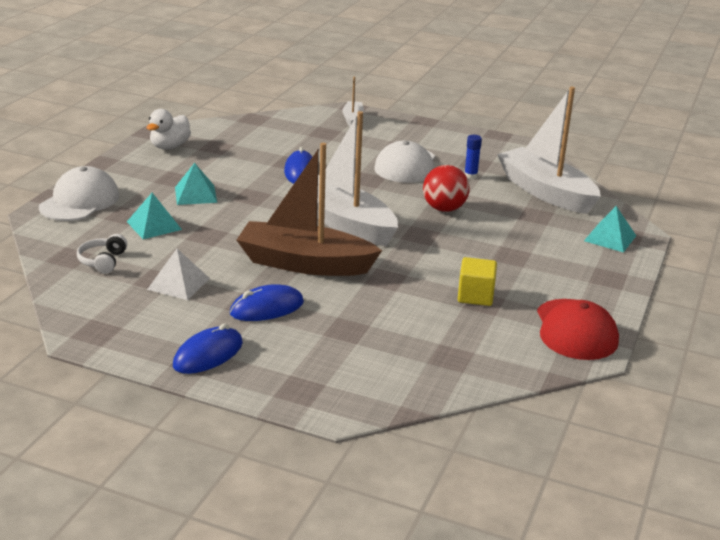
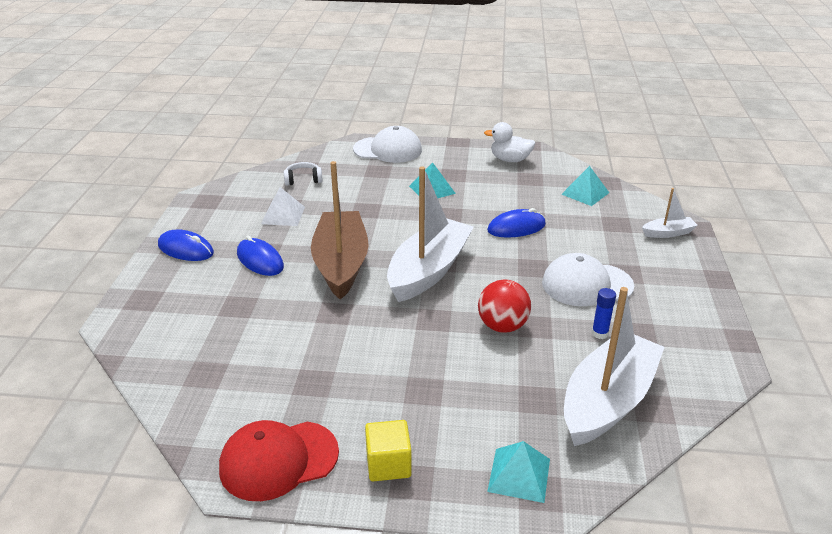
camera: 75 degrees right, 5 degrees up
turquoise pyramid [127,193,182,239] -> turquoise pyramid moved to [561,166,609,206]
yellow cube [458,257,497,306] -> yellow cube moved to [365,420,412,481]

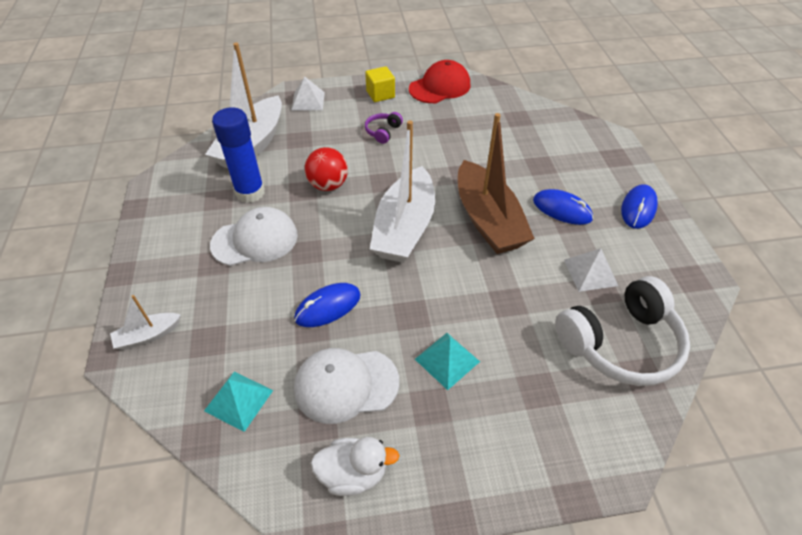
camera: 165 degrees right, 15 degrees up
blue mouse [158,230,214,261] -> blue mouse turned 75 degrees counterclockwise [621,184,658,229]
white headphones [284,162,323,186] -> white headphones [555,276,690,386], size x2.23
white cap [353,126,422,163] -> white cap moved to [294,348,399,424]
turquoise pyramid [487,441,550,503] -> white pyramid [291,77,325,111]
blue glue stick [592,288,616,339] -> blue glue stick [212,107,265,203], size x2.18
none -> purple headphones [365,112,403,144]

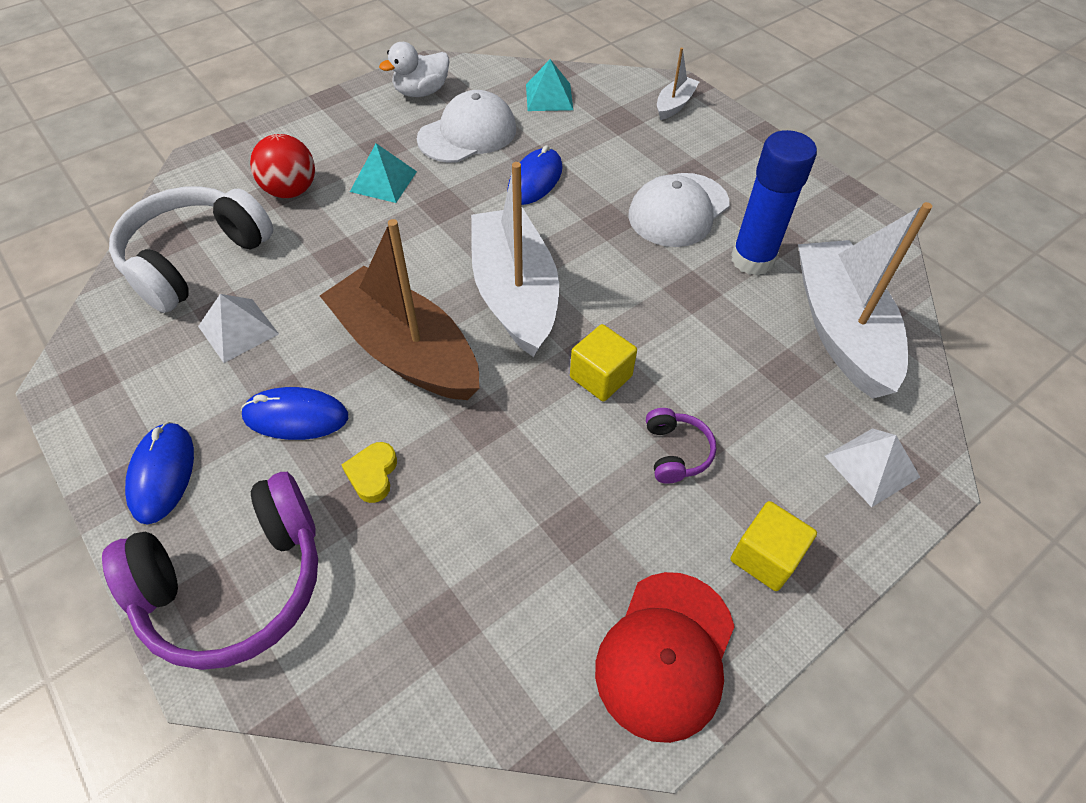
camera: 150 degrees right, 5 degrees up
red ball [305,147,348,191] -> red ball moved to [250,134,315,198]
none -> purple headphones [102,472,318,670]
none -> yellow heart [342,442,397,503]
none -> yellow cube [570,324,637,401]

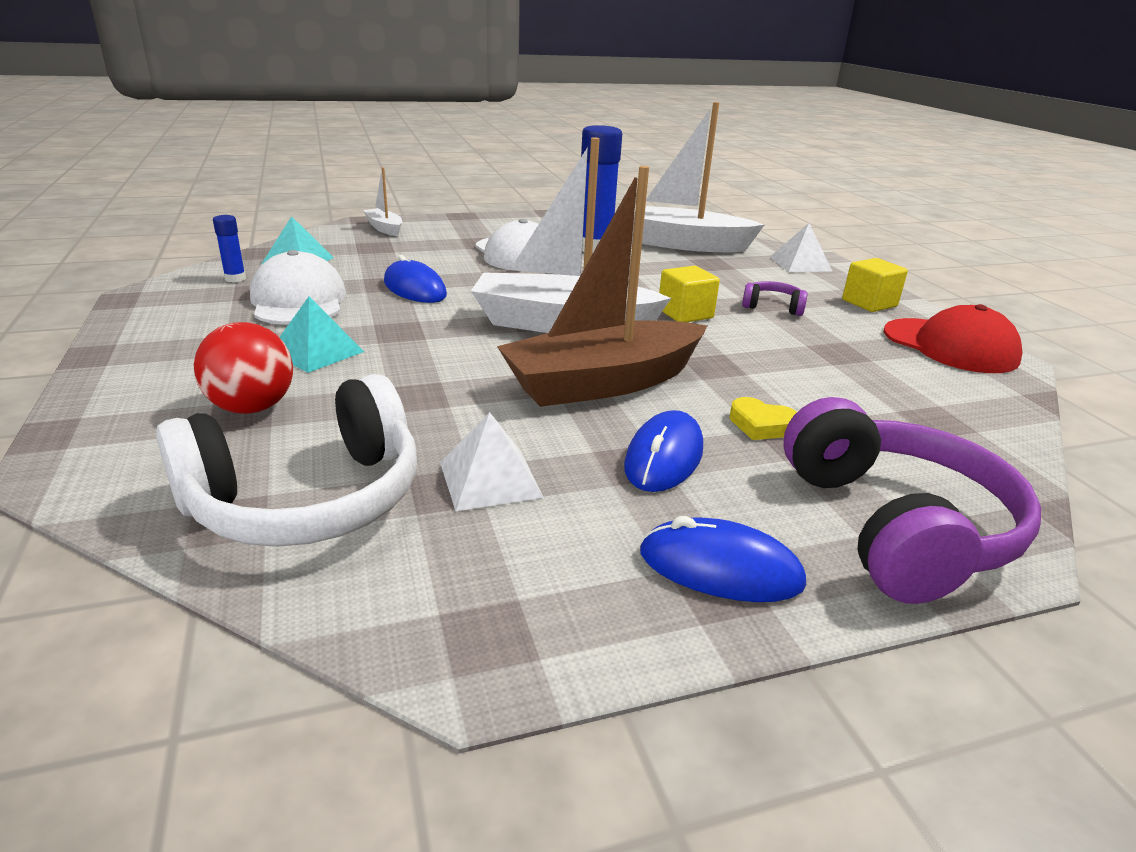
camera: 70 degrees left, 25 degrees down
white headphones [109,186,273,313] -> white headphones turned 90 degrees counterclockwise [156,374,417,547]
white duck [379,42,450,97] -> none
none -> blue glue stick [213,215,246,282]

